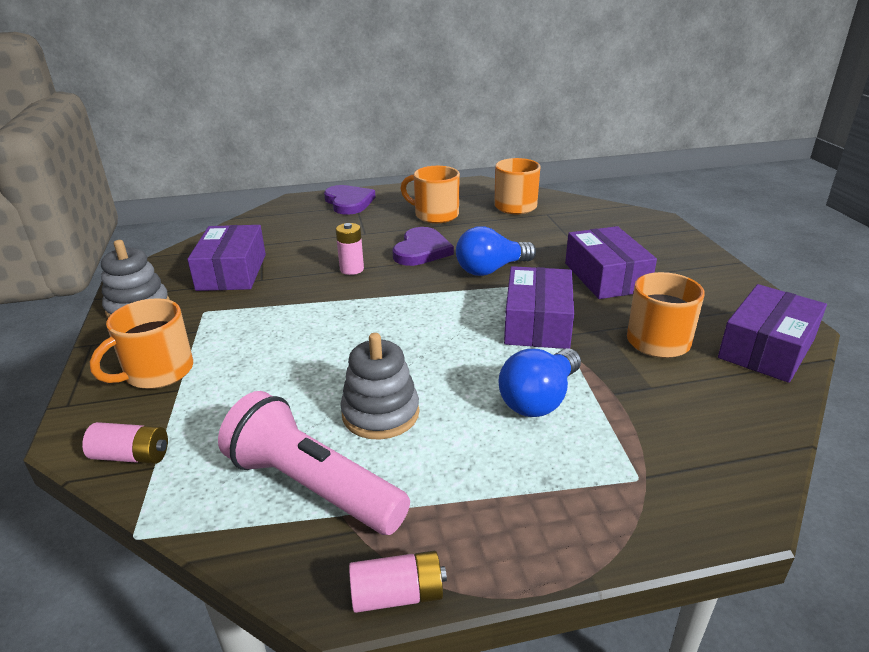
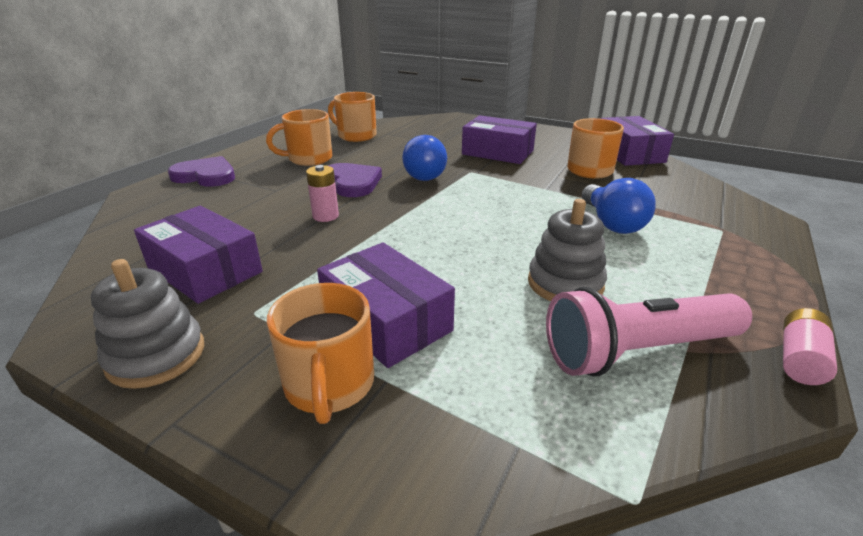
camera: 50 degrees left, 0 degrees up
pink battery [82,422,168,464] -> none
purple box [504,266,574,349] -> purple box moved to [317,243,455,368]

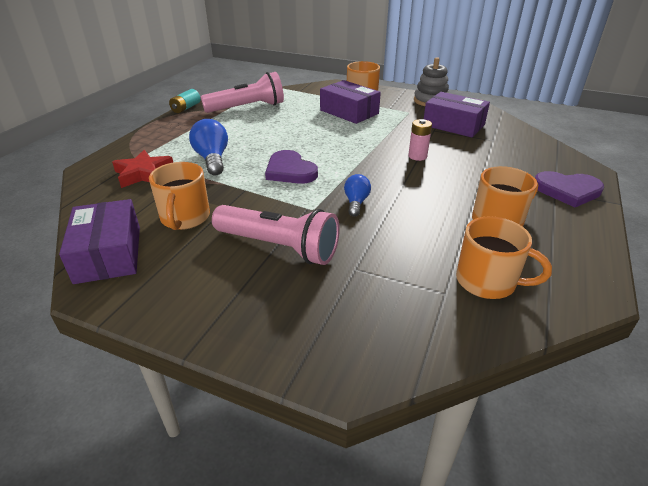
camera: 175 degrees right, 5 degrees up
purple heart [328,163,382,197] -> purple heart moved to [265,150,318,184]
blue light bulb [402,135,447,181] -> blue light bulb [344,174,371,216], size x0.62
purple box [462,115,537,164] -> pink flashlight [212,205,340,265]
grey stacking toy [528,199,607,301] -> none
pink battery [783,308,837,385] -> turquoise battery [169,89,201,113]
none -> red star [112,150,173,188]

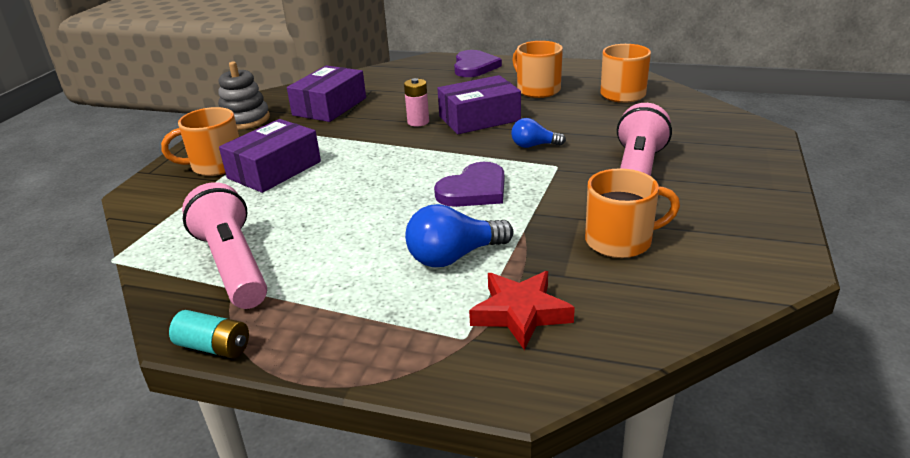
camera: 95 degrees left, 5 degrees down
purple box [59,199,140,284] -> purple box moved to [437,75,521,134]

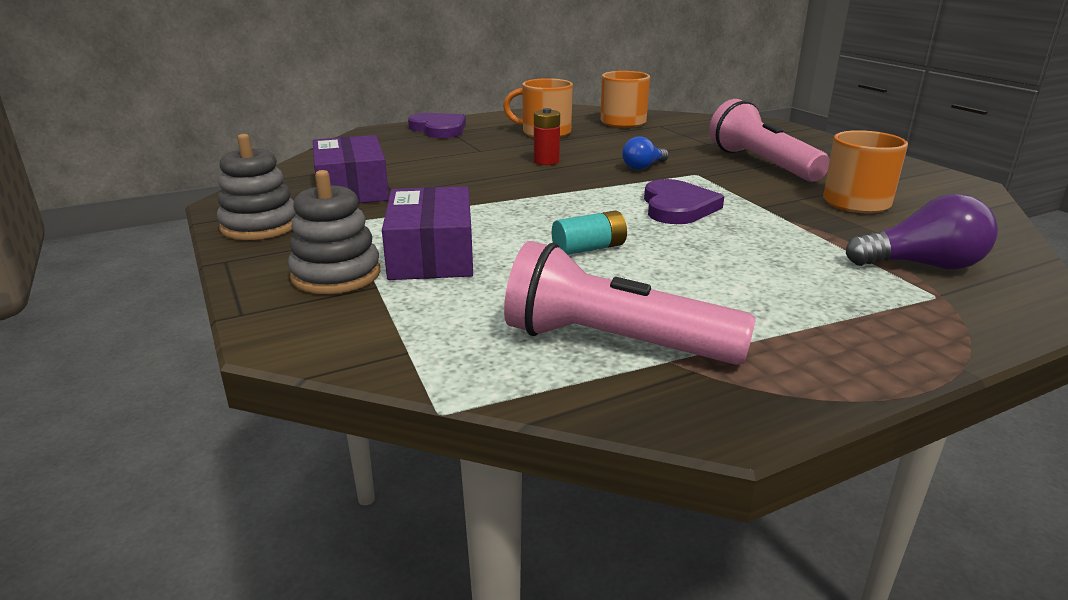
camera: 45 degrees left, 5 degrees down
orange mug [161,107,239,176] -> grey stacking toy [288,170,380,294]
turquoise battery [169,310,249,358] -> turquoise battery moved to [552,211,627,255]
pink battery [404,78,429,127] -> none
blue light bulb [405,204,513,267] -> none
purple box [437,75,521,134] -> red battery [534,108,560,165]
red star [469,271,575,350] -> purple light bulb [846,194,998,269]

